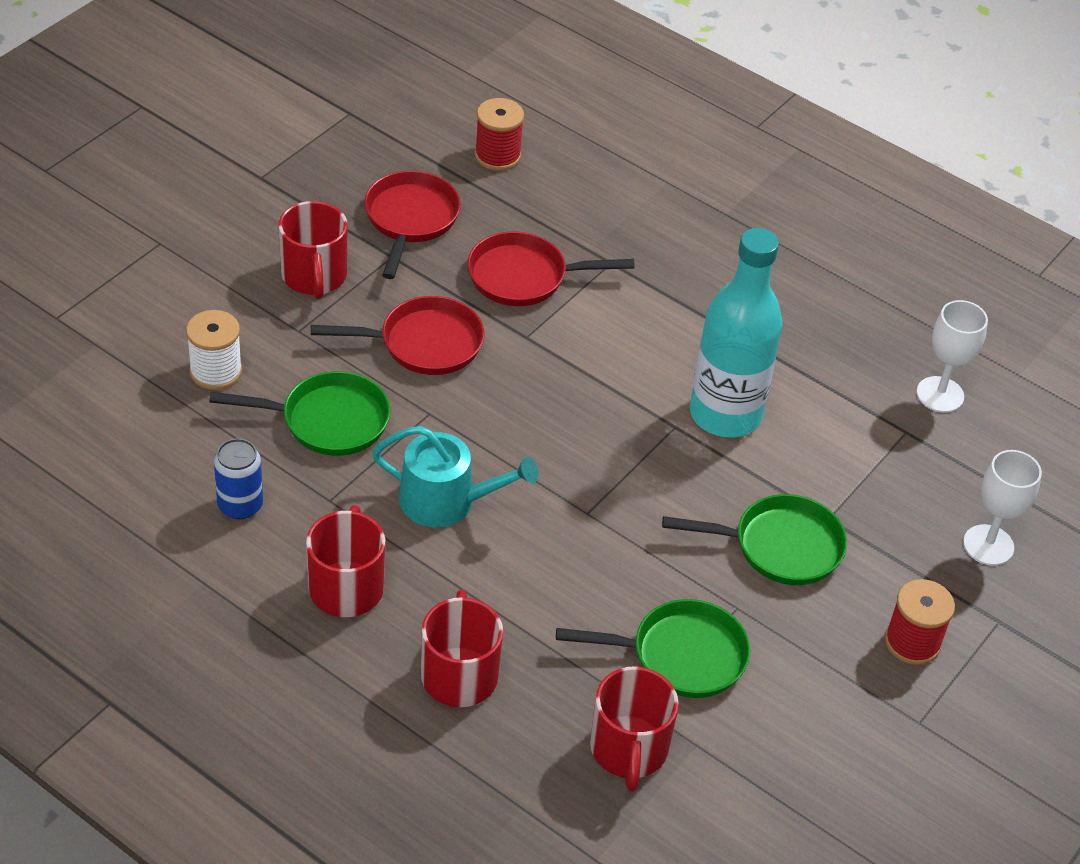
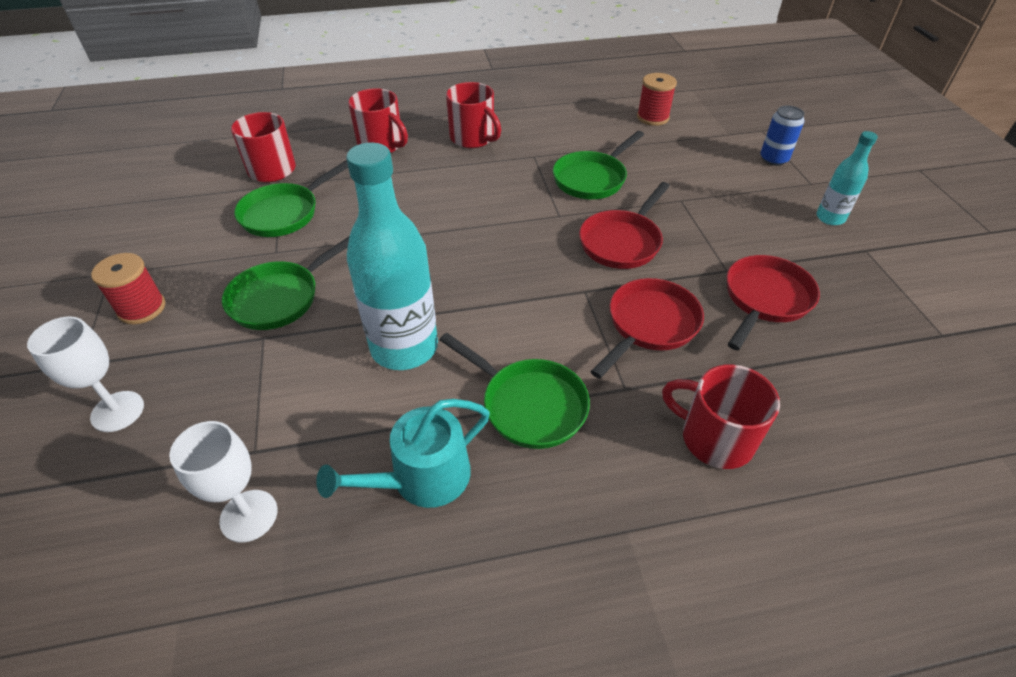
camera: 135 degrees right, 0 degrees up
white spool [186,310,242,390] -> none
blue can [214,439,263,519] -> blue can moved to [760,106,805,166]
red mug [279,201,348,299] -> red mug moved to [662,364,780,469]
red pan [364,171,461,279] -> red pan turned 105 degrees counterclockwise [727,255,820,350]
turquoise watering can [372,426,539,527] -> turquoise watering can moved to [316,399,490,508]
red spool [475,98,524,171] -> red spool moved to [637,73,677,126]
none -> green pan [440,333,590,449]
none -> turquoise bottle [816,131,878,225]

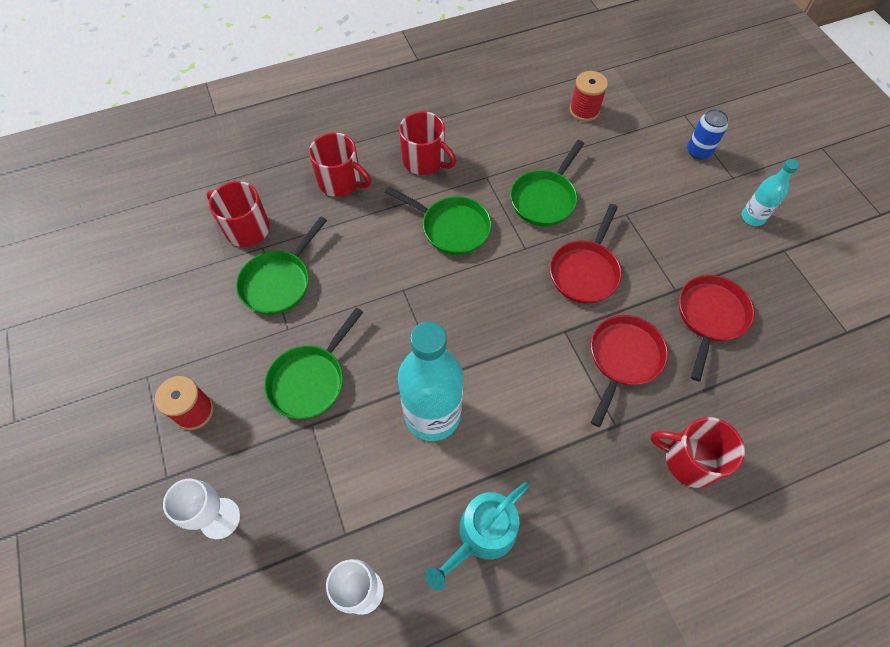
camera: 10 degrees left, 15 degrees up
green pan [440,333,590,449] -> green pan moved to [385,187,492,255]

